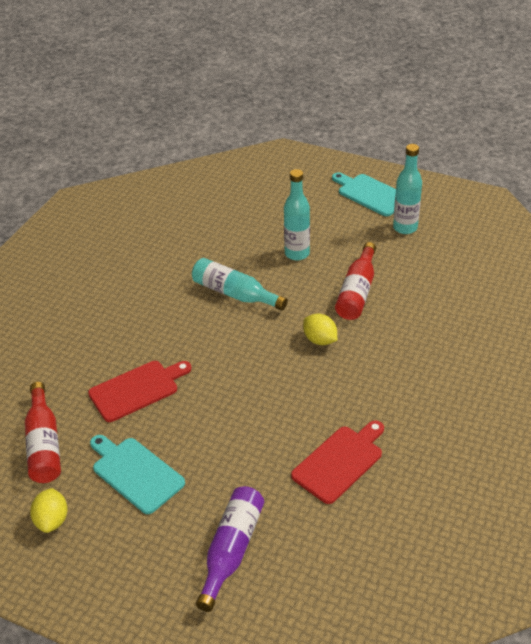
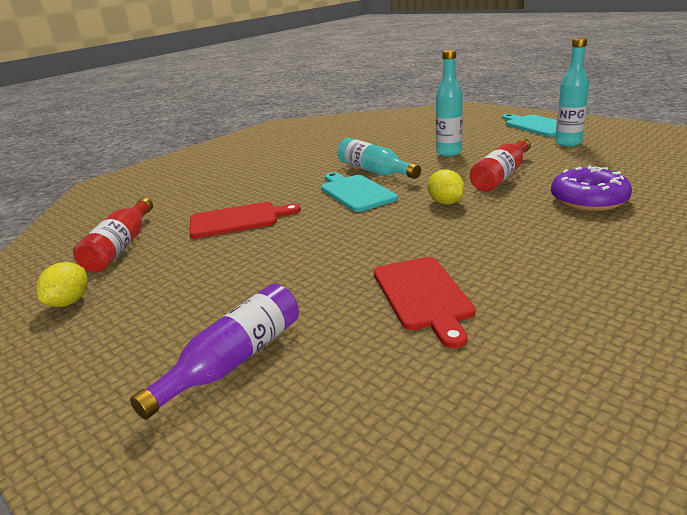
camera: 20 degrees right, 15 degrees down
turquoise cutting board [90,435,185,514] -> turquoise cutting board moved to [321,172,398,212]
red cutting board [291,420,384,504] -> red cutting board turned 105 degrees clockwise [374,257,475,348]
none -> purple donut [551,165,632,211]

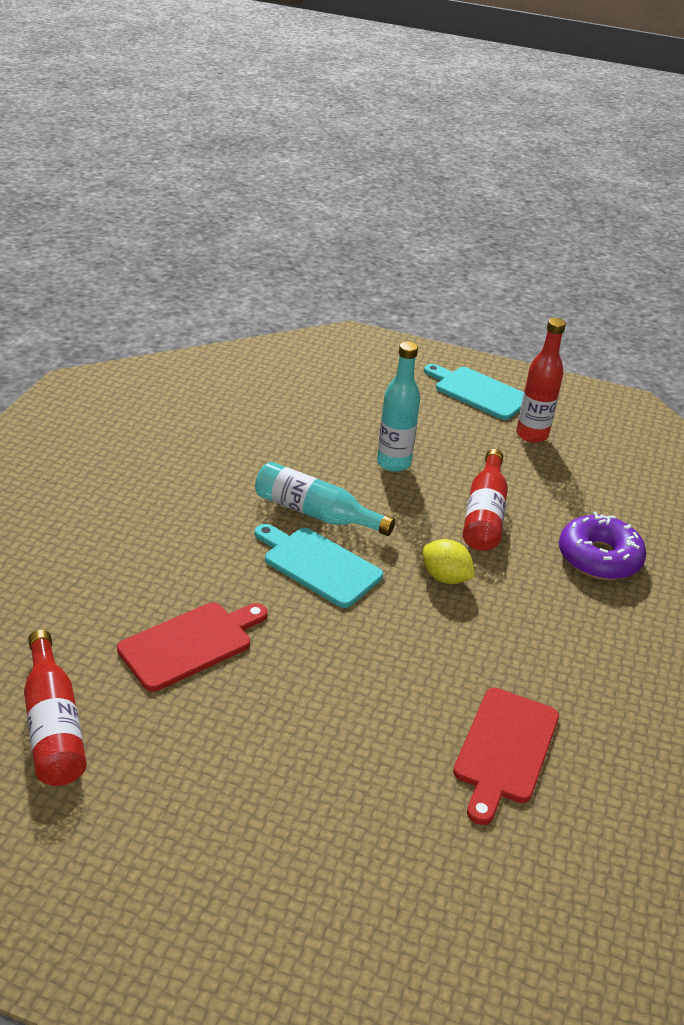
camera: 30 degrees left, 10 degrees up
yellow lemon [36,262,88,307] -> none
purple bottle [130,284,299,420] -> none
red cutting board [374,257,475,348] -> red cutting board turned 60 degrees clockwise [453,688,559,825]
turquoise bottle [555,37,589,146] -> red bottle [516,318,566,443]

